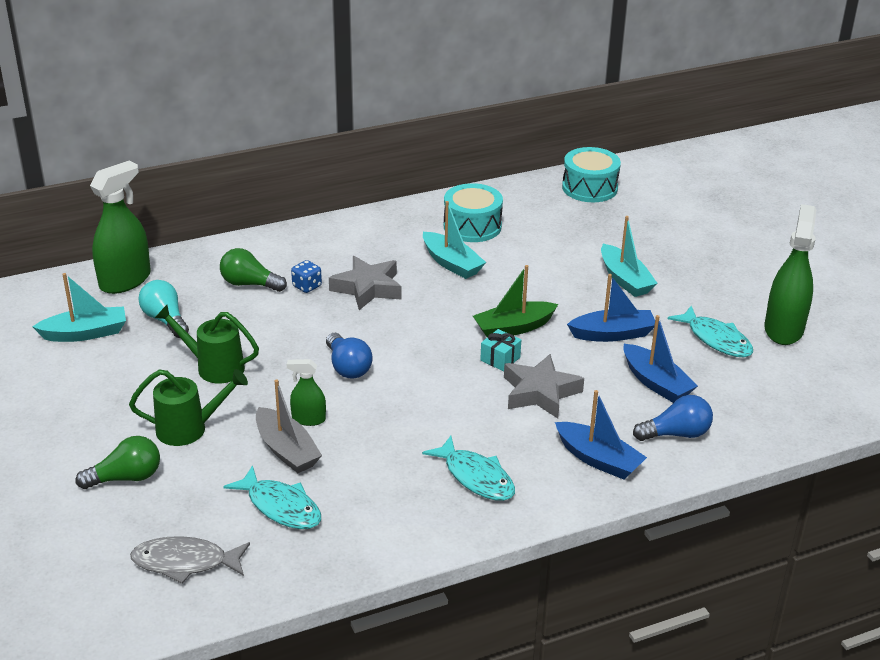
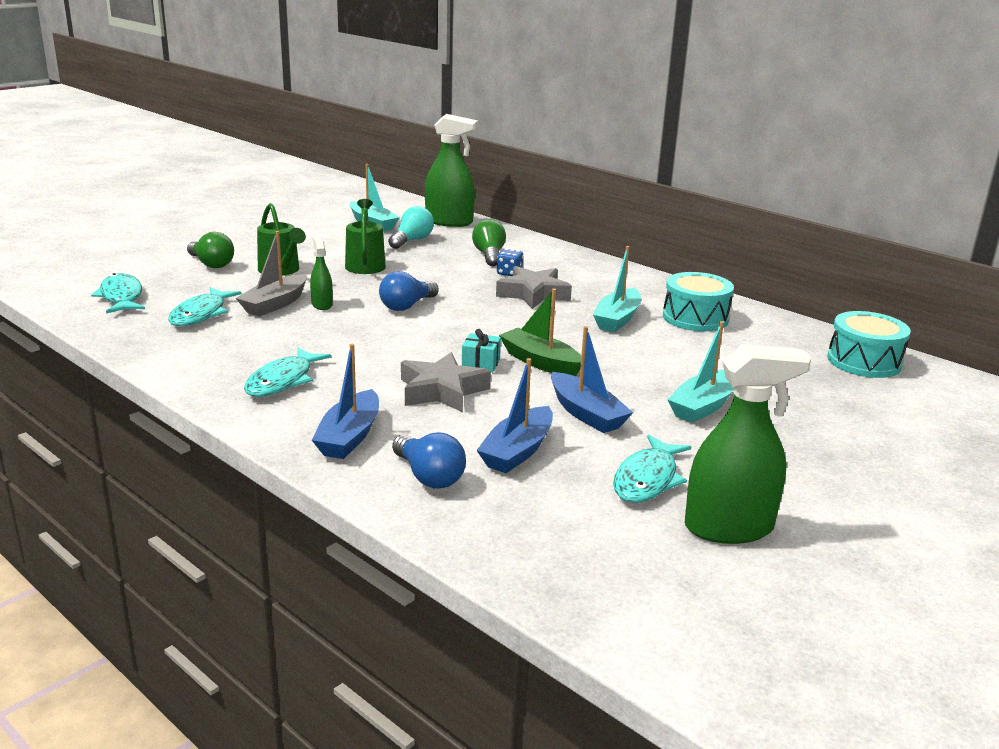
camera: 65 degrees right, 10 degrees down
grey fish [130,536,250,584] -> turquoise fish [91,273,145,314]

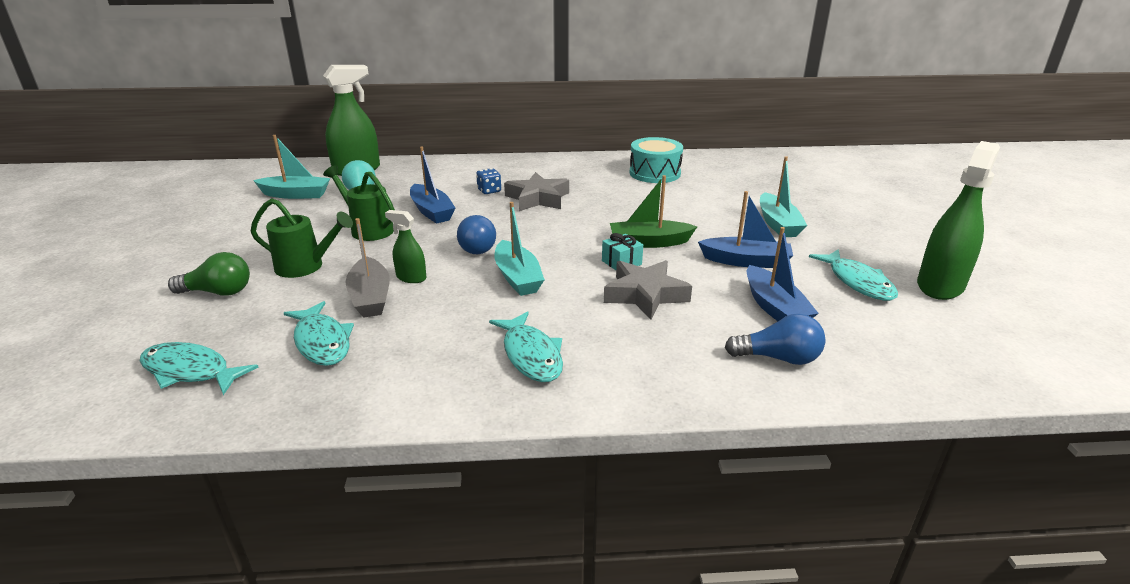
camera: 45 degrees left, 5 degrees up
blue boat [312,344,379,459] -> blue boat moved to [410,147,455,224]
green light bulb [472,219,506,266] -> none
turquoise boat [593,246,641,332] -> turquoise boat moved to [494,202,545,296]
turquoise drum [827,311,911,378] -> none

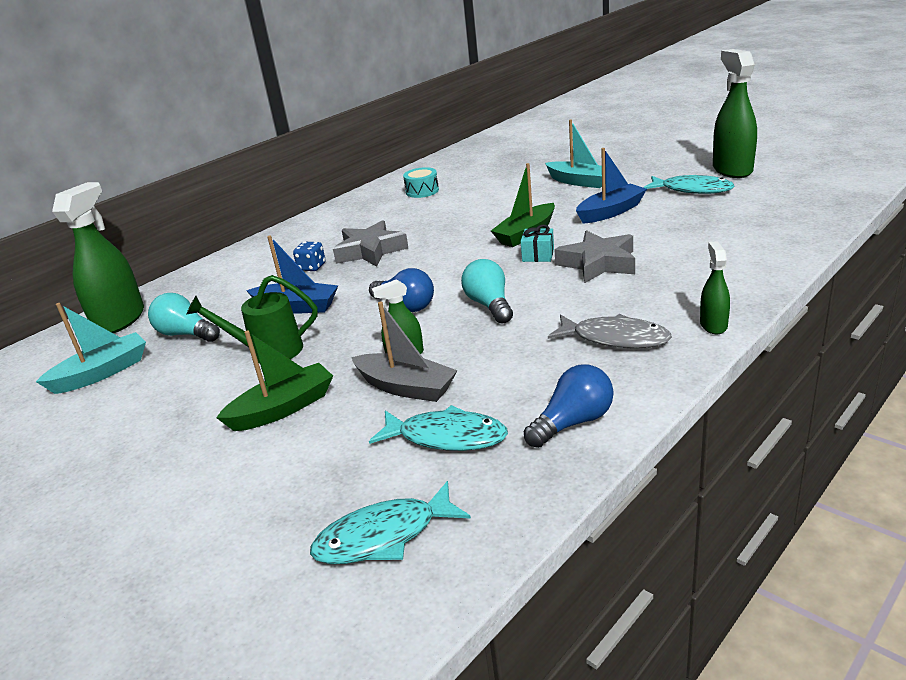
camera: 40 degrees left, 0 degrees up
green light bulb [168,252,250,296] -> none
green watering can [251,198,353,278] -> green boat [216,331,333,431]
turquoise fish [489,311,563,382] -> grey fish [548,314,672,348]
turquoise boat [494,202,545,296] -> turquoise light bulb [461,259,513,324]
turquoise drum [630,137,683,183] -> turquoise drum [403,167,439,198], size x0.63
blue light bulb [725,314,825,365] -> blue light bulb moved to [524,364,614,448]
blue boat [747,227,819,321] -> none
none -> green spray bottle [700,241,730,334]

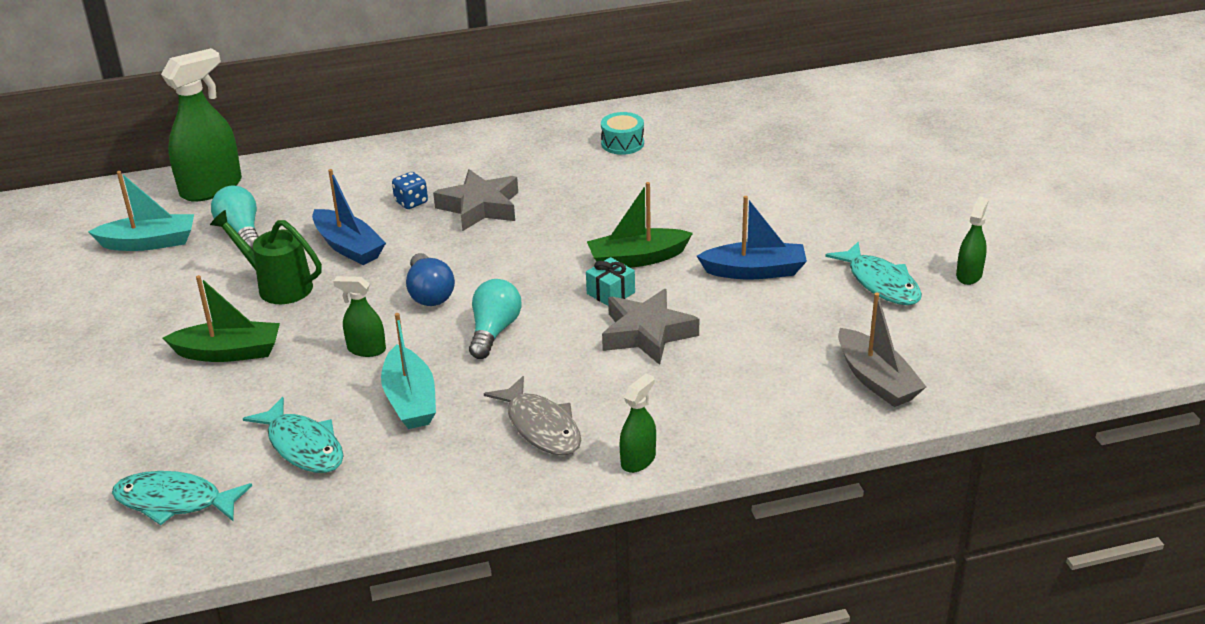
camera: 30 degrees right, 5 degrees up
grey boat [351,302,458,402] -> grey boat moved to [838,293,926,407]
blue light bulb [524,364,614,448] -> none
turquoise boat [545,120,602,188] -> turquoise boat moved to [381,313,436,429]
green spray bottle [713,49,757,178] -> green spray bottle [956,196,989,285], size x0.51

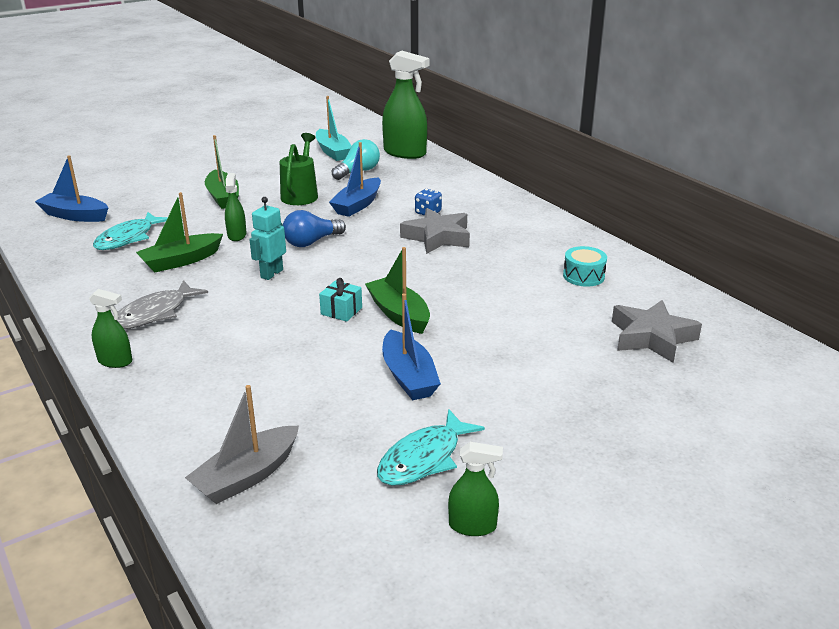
camera: 70 degrees right, 5 degrees down
turquoise fish [112,471,252,525] -> blue boat [35,155,108,222]
turquoise boat [381,313,436,429] -> green boat [136,192,223,273]
turquoise light bulb [469,279,522,359] -> turquoise robot [249,197,286,280]
grey star [602,289,699,365] -> grey star moved to [612,300,702,363]

